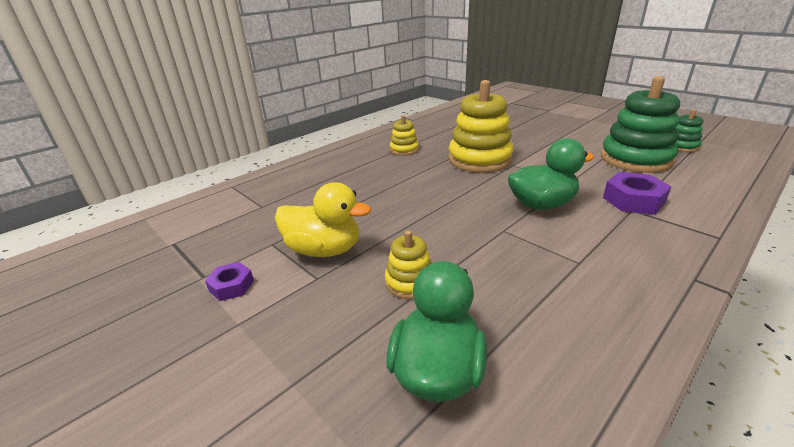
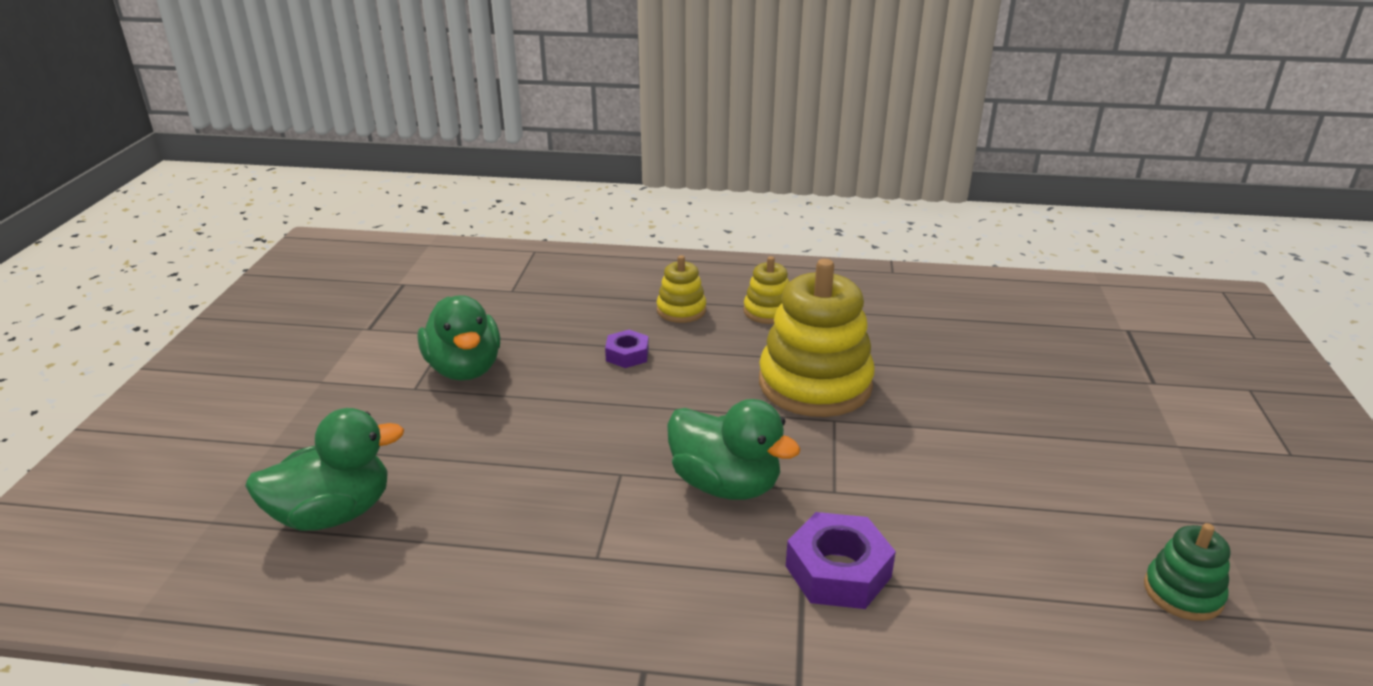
camera: 50 degrees right, 0 degrees up
purple nut [205,262,254,301] -> purple nut moved to [605,330,649,368]
yellow duck [275,182,371,257] -> green duck [418,295,500,381]
yellow stacking toy [385,230,432,299] -> yellow stacking toy moved to [657,255,706,323]
green stacking toy [601,76,680,173] -> none

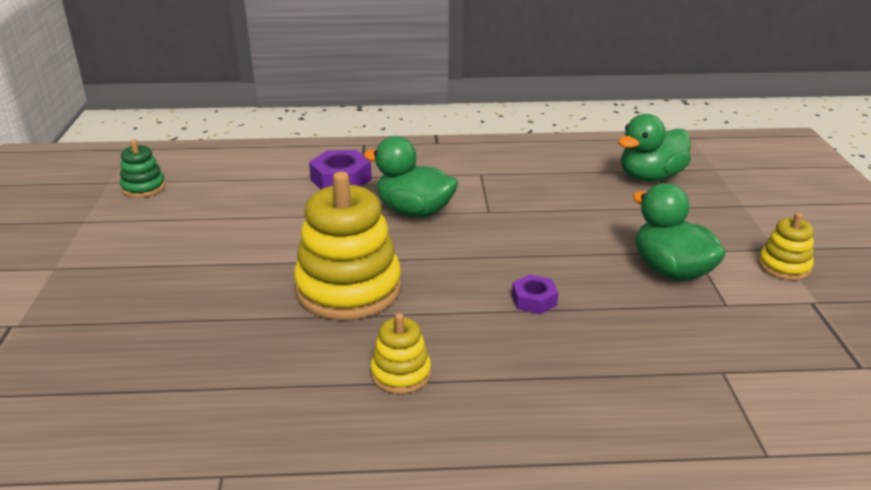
camera: 170 degrees right, 0 degrees up
yellow stacking toy [657,255,706,323] -> yellow stacking toy moved to [758,212,814,280]

